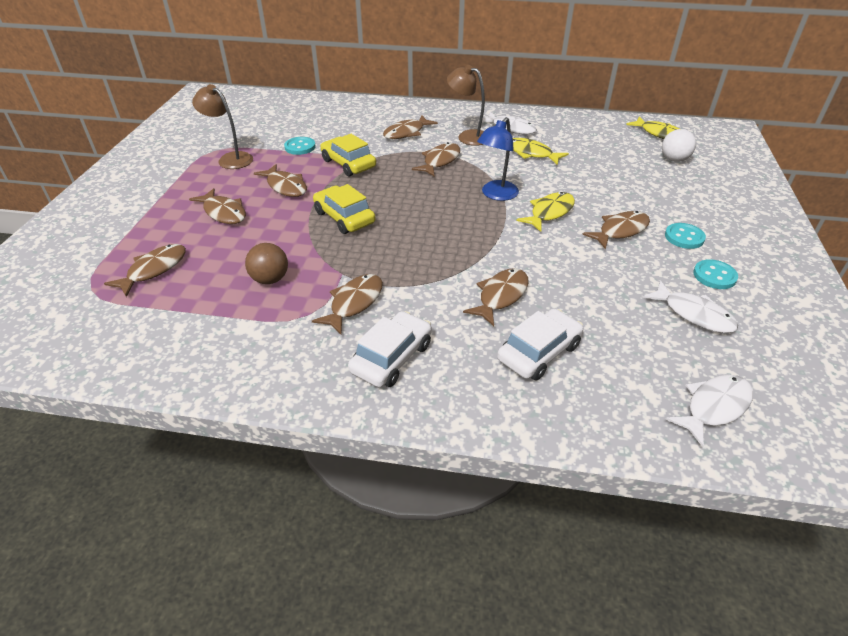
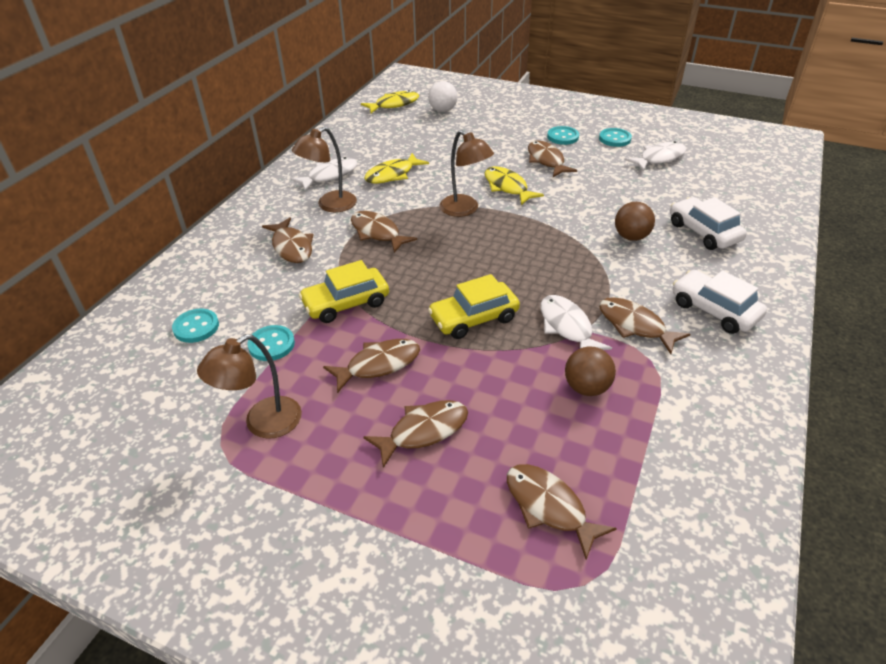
camera: 75 degrees left, 0 degrees up
brown fish [463,268,529,326] -> brown ball [615,202,655,241]
blue lamp [477,117,519,201] -> brown lamp [440,130,494,217]
white fish [665,375,753,447] -> white fish moved to [540,295,612,350]
none -> turquoise button [172,309,219,343]

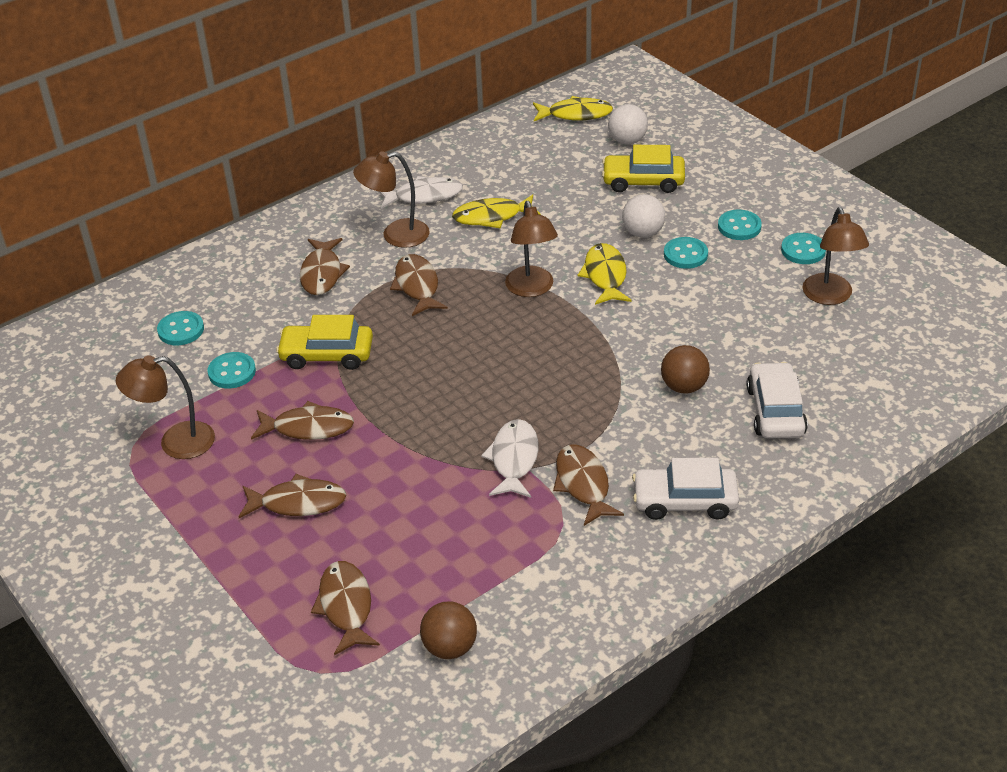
camera: 30 degrees right, 0 degrees up
yellow car [428,274,520,339] -> yellow car moved to [602,145,685,193]
brown fish [528,140,577,177] -> turquoise button [664,237,708,269]
brown ball [565,346,616,396] -> brown ball moved to [420,601,477,659]
white fish [624,141,686,171] -> brown lamp [802,207,869,305]
white car [673,270,767,334] -> white car turned 75 degrees counterclockwise [632,458,739,520]
none -> white ball [622,194,665,238]

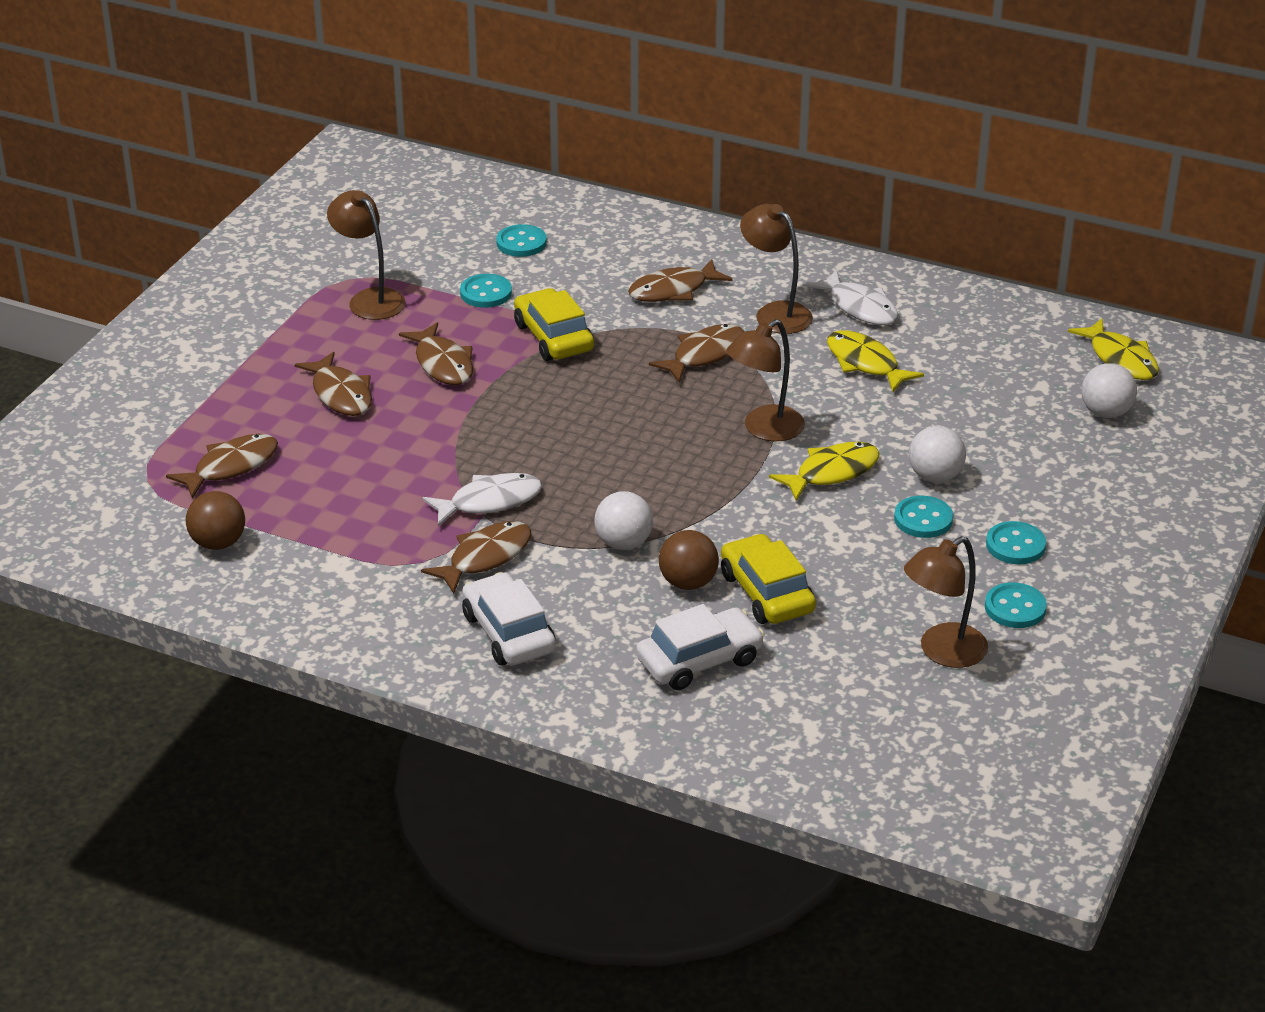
camera: 60 degrees right, 5 degrees down
yellow car [602,145,685,193] -> yellow car moved to [721,534,816,624]
none -> white ball [594,491,653,550]

